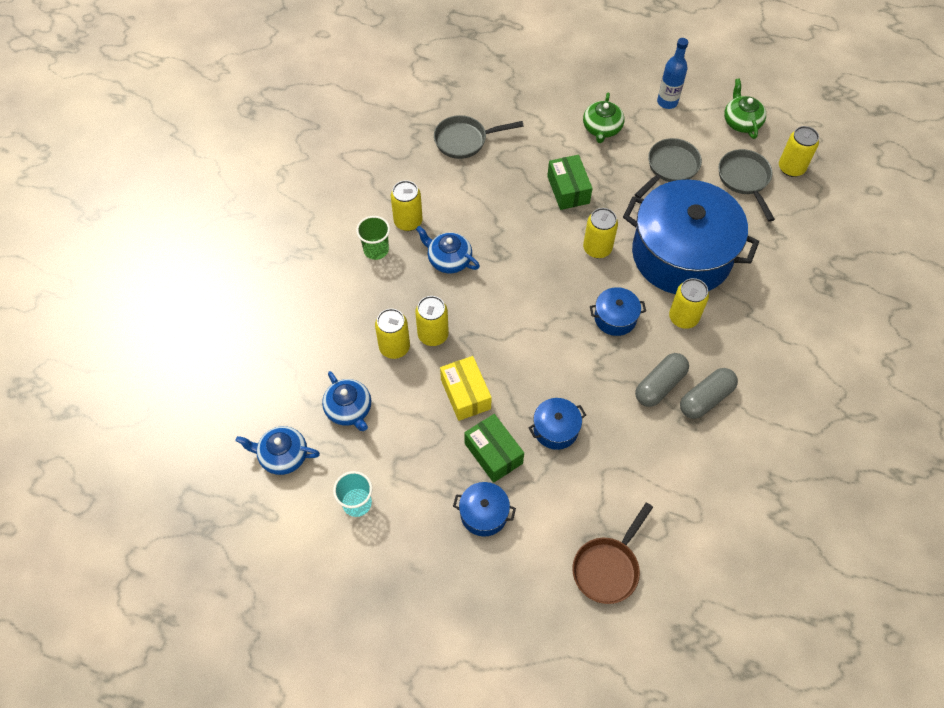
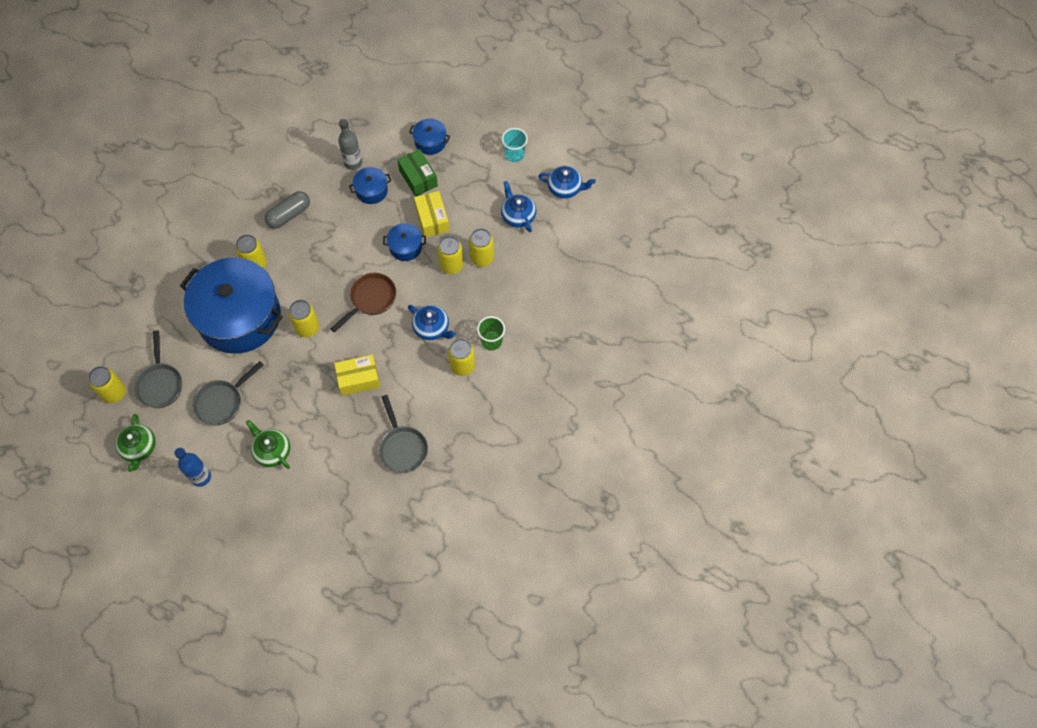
camera: 175 degrees left, 5 degrees up
grey pan [434,115,524,159] -> grey pan turned 75 degrees clockwise [379,395,428,473]
green box [547,155,593,210] -> none
brown pan [573,502,653,604] -> brown pan moved to [331,273,396,333]
green teapot [583,93,624,143] -> green teapot turned 60 degrees counterclockwise [246,420,290,469]
blue pot [590,287,646,336] -> blue pot moved to [383,223,426,261]
grey capsule [680,368,738,419] -> none
none -> yellow box [334,355,380,396]
none -> grey bottle [338,119,362,170]

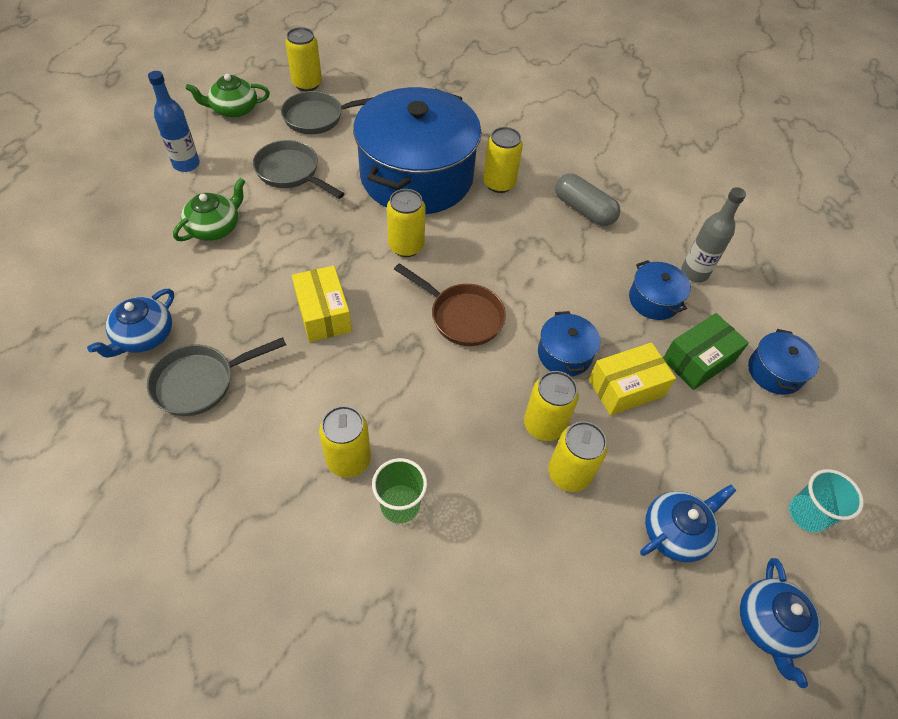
camera: 80 degrees right, 10 degrees down
blue teapot [408,305,456,340] -> blue teapot moved to [87,289,174,358]

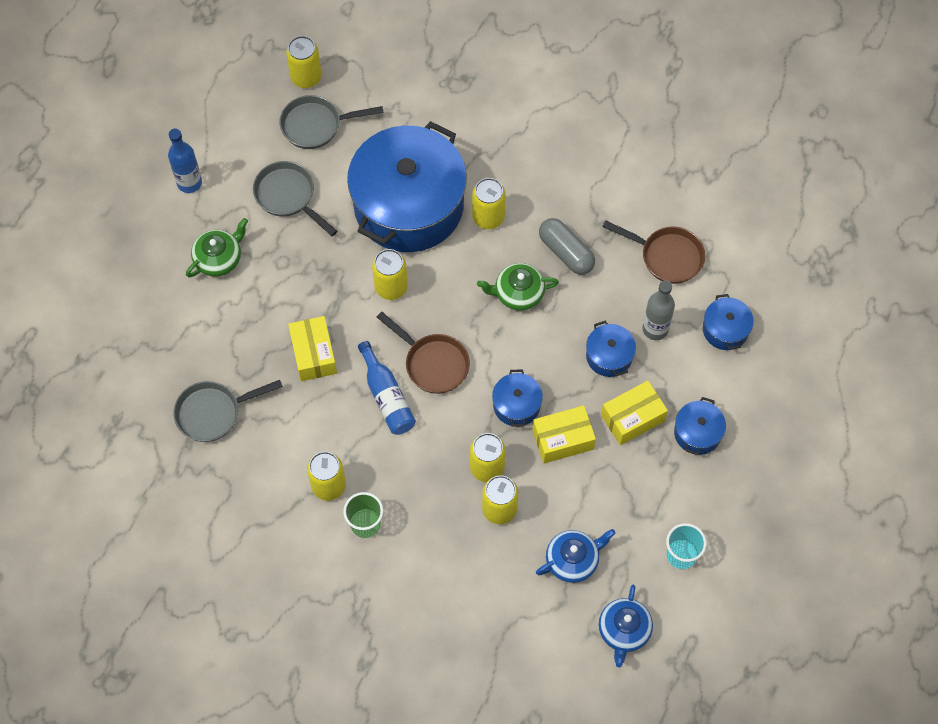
camera: 10 degrees right, 10 degrees up
blue teapot [87,289,174,358] -> none
green teapot [185,74,270,118] -> green teapot moved to [477,263,559,311]
green box [663,313,749,390] -> yellow box [601,381,668,445]
none -> blue bottle [358,341,416,435]
none -> brown pan [602,220,705,284]
none -> blue pot [703,294,754,350]

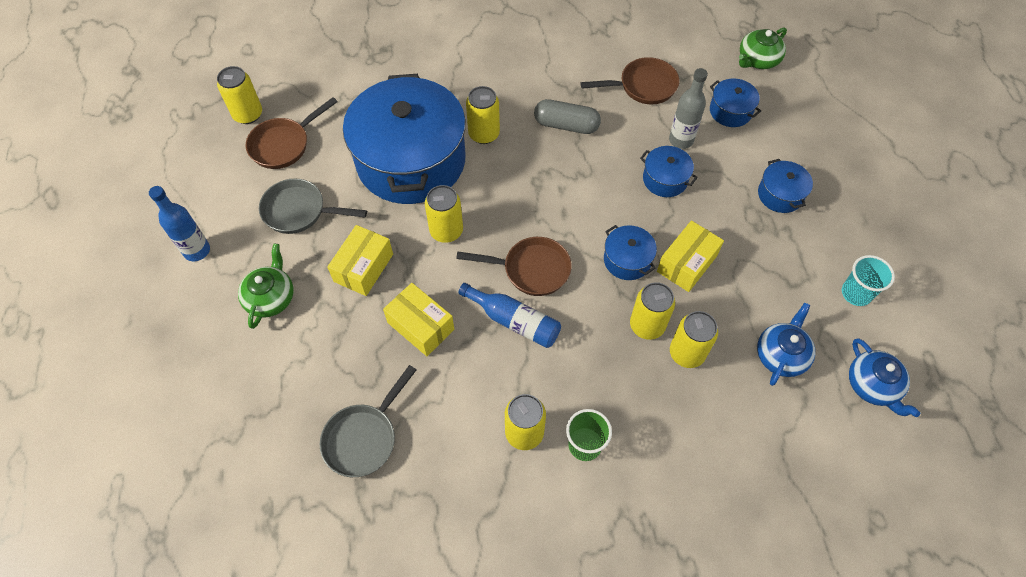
camera: 35 degrees left, 5 degrees down
grey pan [279,95,383,149] -> brown pan [246,97,338,169]
green teapot [477,263,559,311] -> green teapot moved to [739,27,787,69]
yellow box [601,381,668,445] -> yellow box moved to [327,225,393,296]

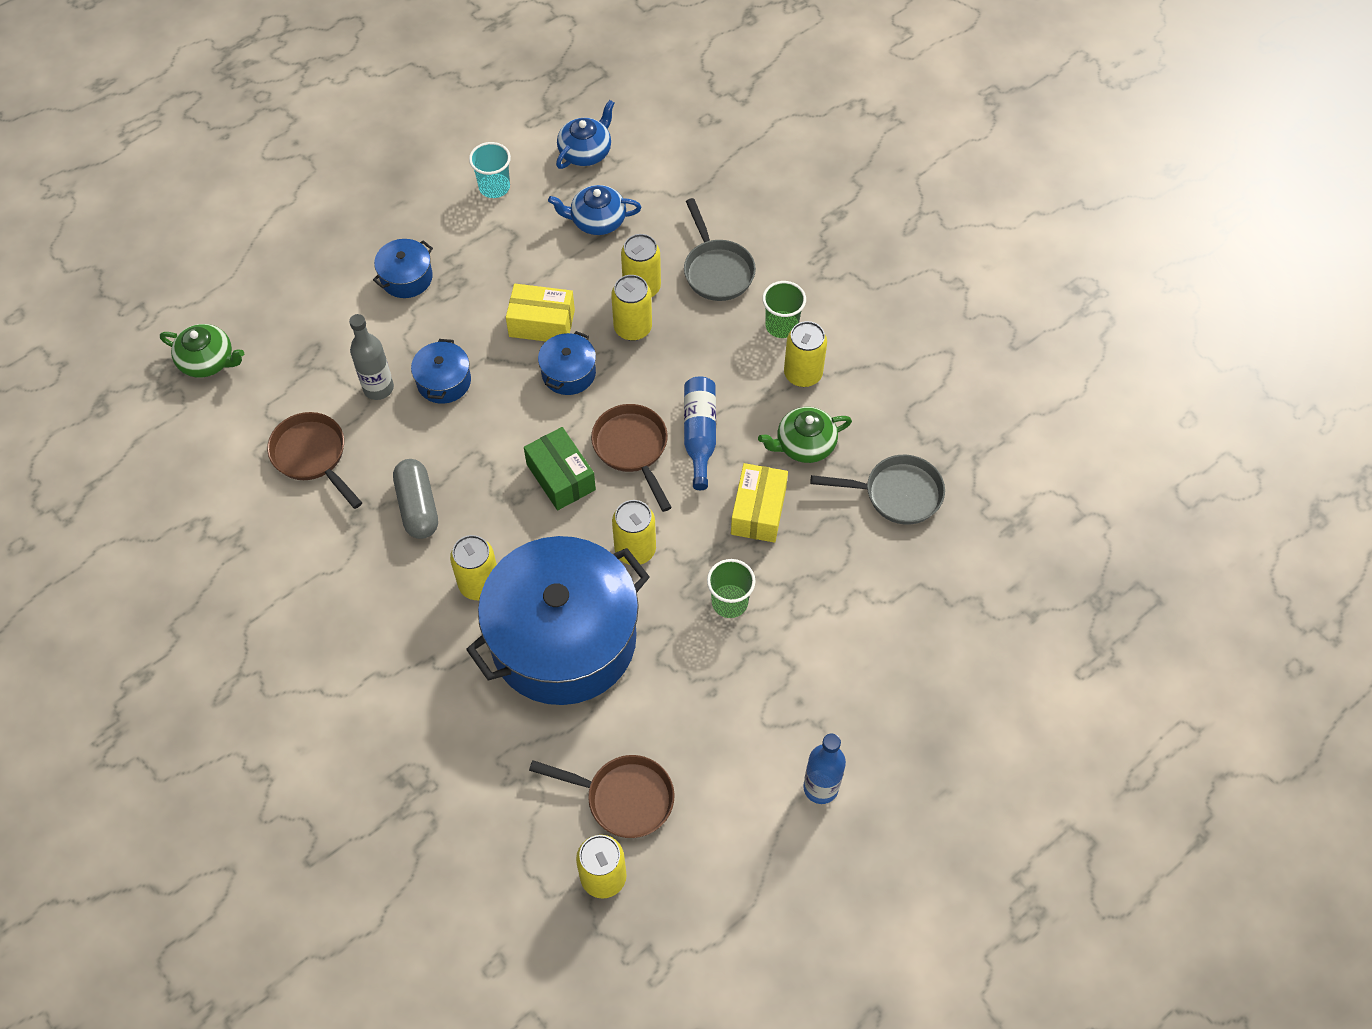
camera: 120 degrees left, 0 degrees up
green teapot [238,243,294,329] -> green teapot moved to [758,407,852,463]
grey pan [259,179,367,234] -> grey pan moved to [684,198,756,301]
yellow box [327,225,393,296] -> green cup [707,559,756,618]
blue pot [710,78,761,127] -> none
none -> green box [524,427,596,510]

